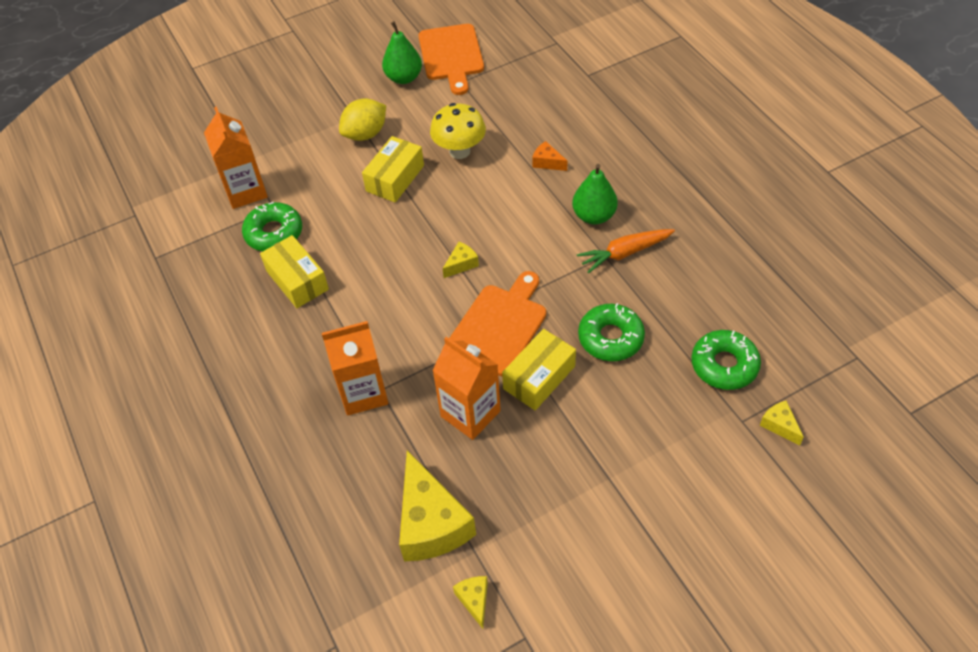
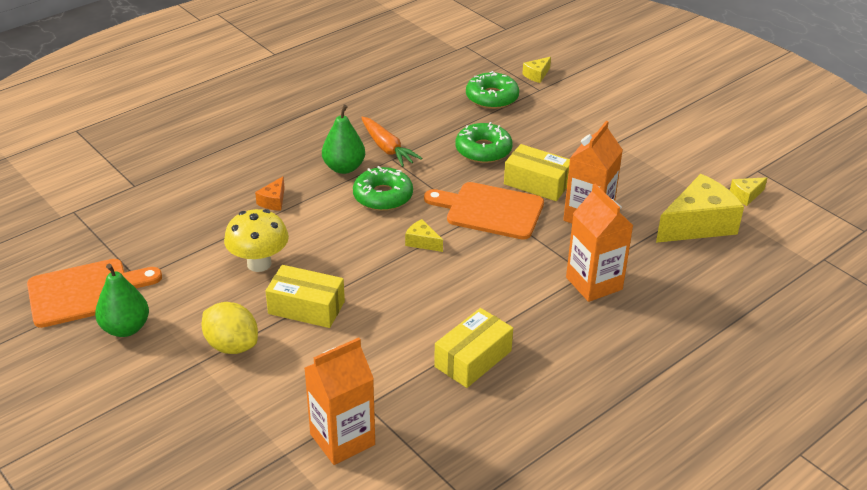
camera: 105 degrees left, 15 degrees down
green donut [242,202,302,251] -> green donut moved to [353,166,413,211]

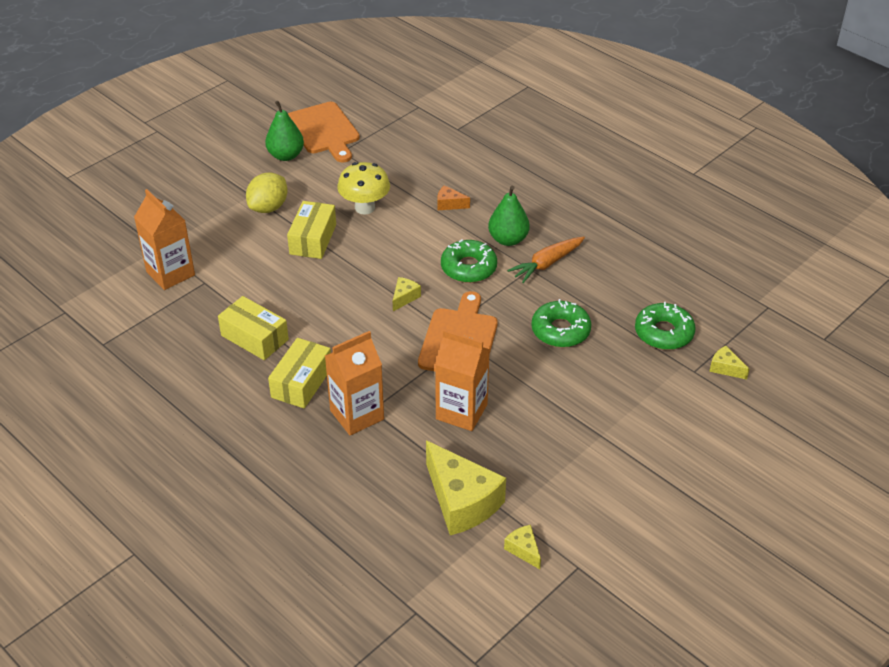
camera: 85 degrees right, 5 degrees up
yellow box [504,144,570,201] -> yellow box moved to [268,338,331,409]

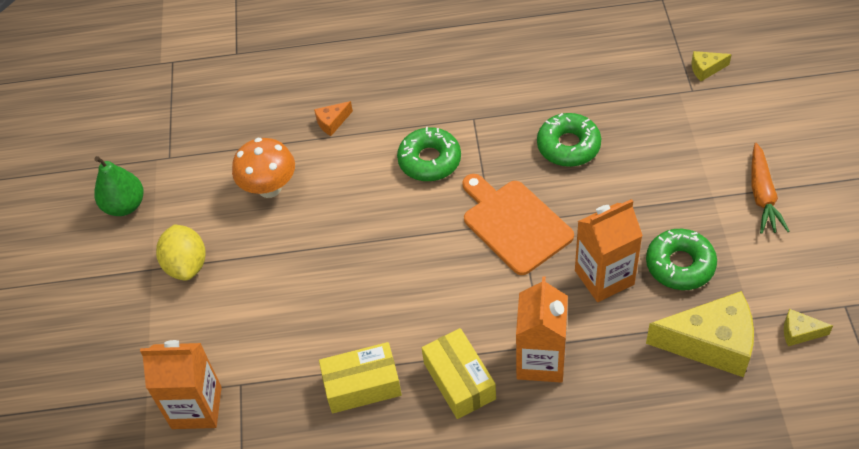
camera: 45 degrees left, 10 degrees up
yellow box [287,201,336,259] -> none
orange cutting board [288,102,360,162] -> none
yellow mushroom [337,162,390,214] -> orange mushroom [232,138,295,198]
yellow cheese [393,277,421,311] -> none
green pear [488,186,530,246] -> none
orange carrot [507,236,585,283] -> orange carrot moved to [751,143,790,234]
green donut [635,302,696,350] -> green donut moved to [646,229,717,290]

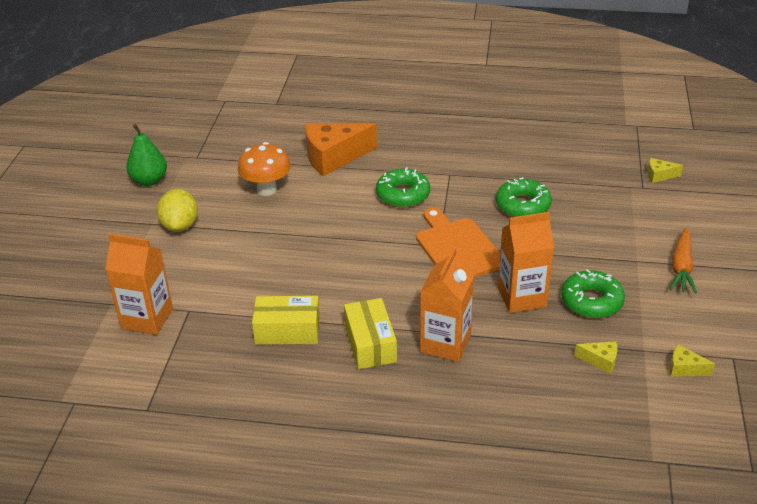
camera: 10 degrees right, 15 degrees down
orange cheese [314,101,353,136] -> orange cheese [305,123,377,176], size x2.25
yellow cheese [646,291,754,377] -> yellow cheese [575,341,617,374], size x0.44

